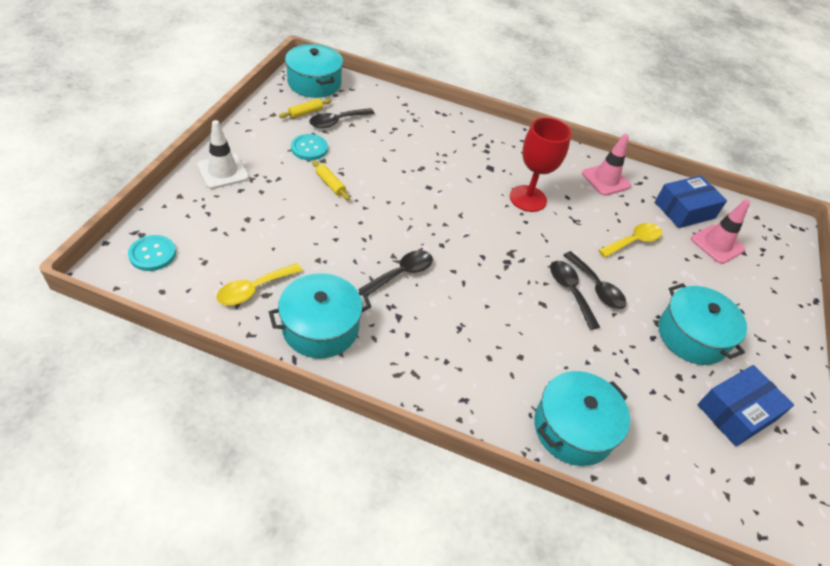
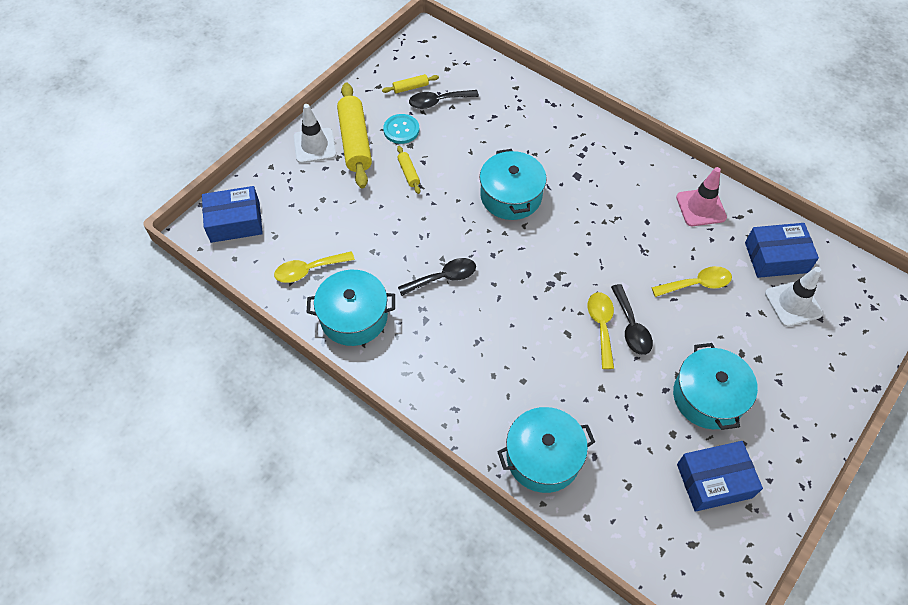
camera: 25 degrees right, 10 degrees up
turquoise button [128,235,176,271] -> blue box [202,186,263,243]
turquoise pot [285,44,343,98] -> turquoise pot moved to [480,149,546,220]
red goblet [510,117,572,212] -> none
black spoon [550,261,600,330] -> yellow spoon [588,292,614,369]
pink traffic cone [691,199,750,264] -> white traffic cone [765,267,823,327]
none -> yellow rolling pin [337,82,372,188]

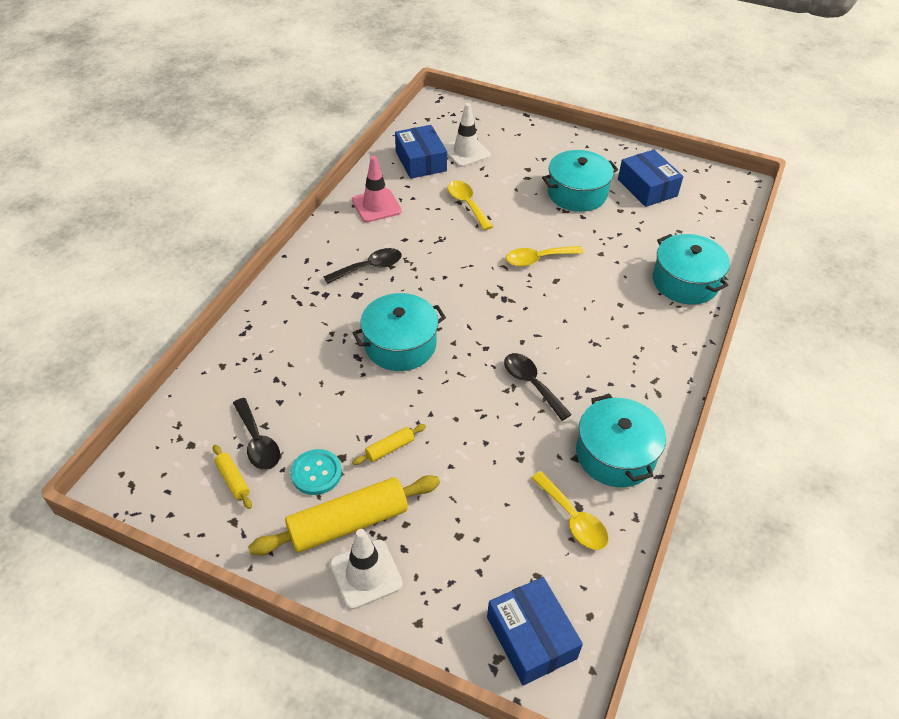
camera: 105 degrees left, 10 degrees down
black spoon [611,284,653,355] -> black spoon moved to [323,248,402,284]

